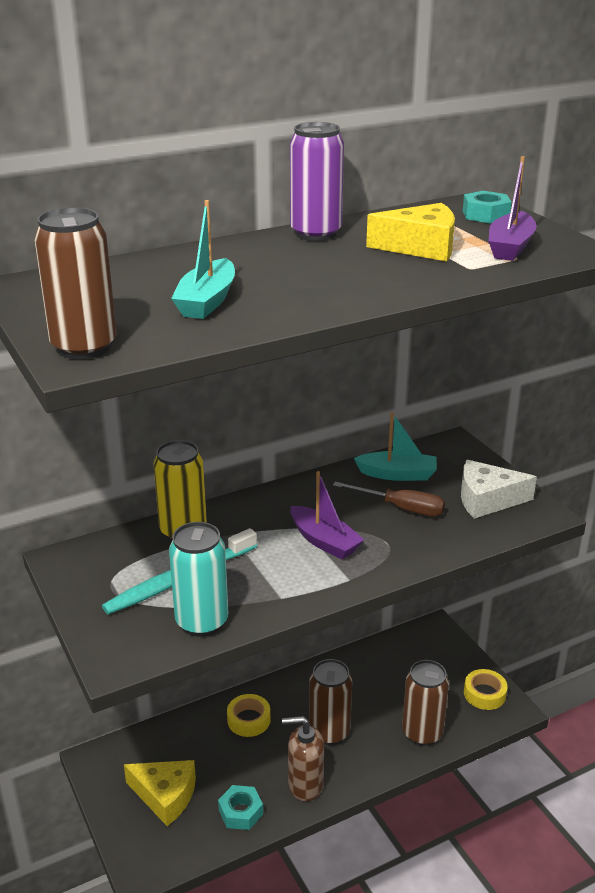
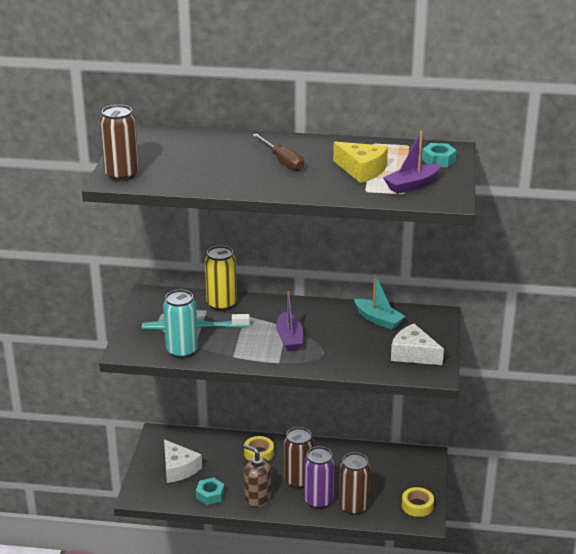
camera: 35 degrees right, 0 degrees up
yellow cheese [124,760,196,826] -> white cheese [164,439,202,483]
turquoise boat [171,200,235,319] -> none
purple can [290,122,344,241] -> purple can moved to [304,446,335,509]
brown screwdriver [333,481,445,516] -> brown screwdriver moved to [253,133,304,171]

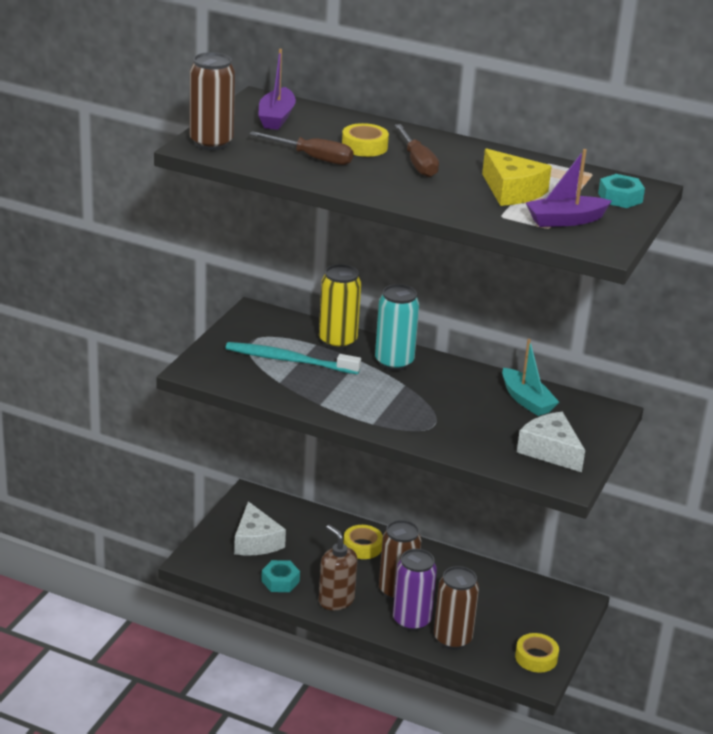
camera: 15 degrees right, 0 degrees up
turquoise can [163,290,198,359] -> turquoise can moved to [375,284,419,371]
purple boat [276,291,303,351] -> purple boat moved to [258,49,296,130]
none -> brown screwdriver [249,131,353,165]
none -> yellow tape [342,123,389,157]

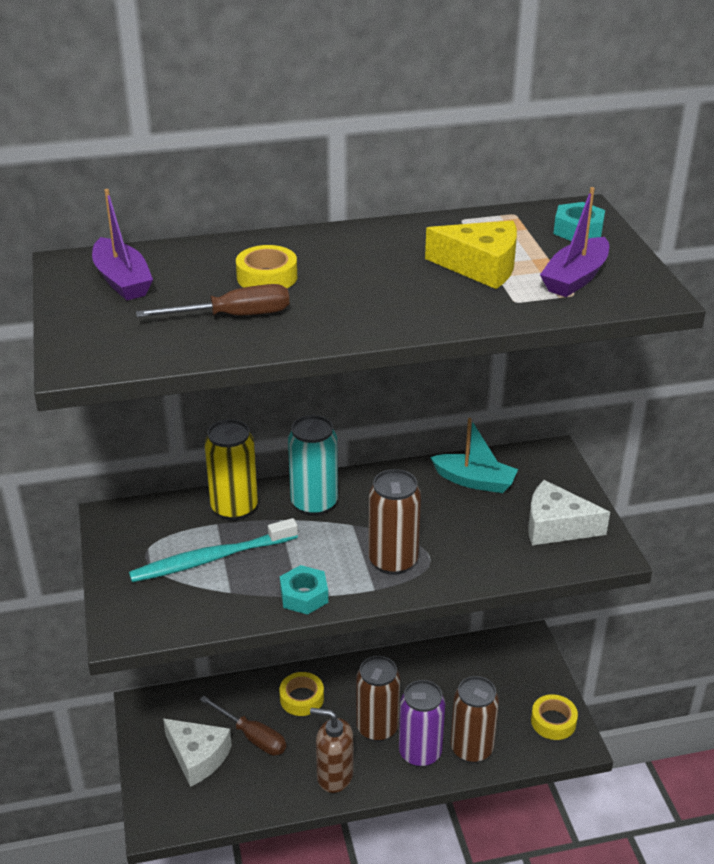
camera: 35 degrees left, 5 degrees up
brown can [190,52,235,150] -> brown can moved to [368,469,421,575]
turquoise nut [261,560,300,592] -> turquoise nut moved to [280,565,328,615]
brown screwdriver [395,124,439,177] -> brown screwdriver moved to [200,696,286,756]

